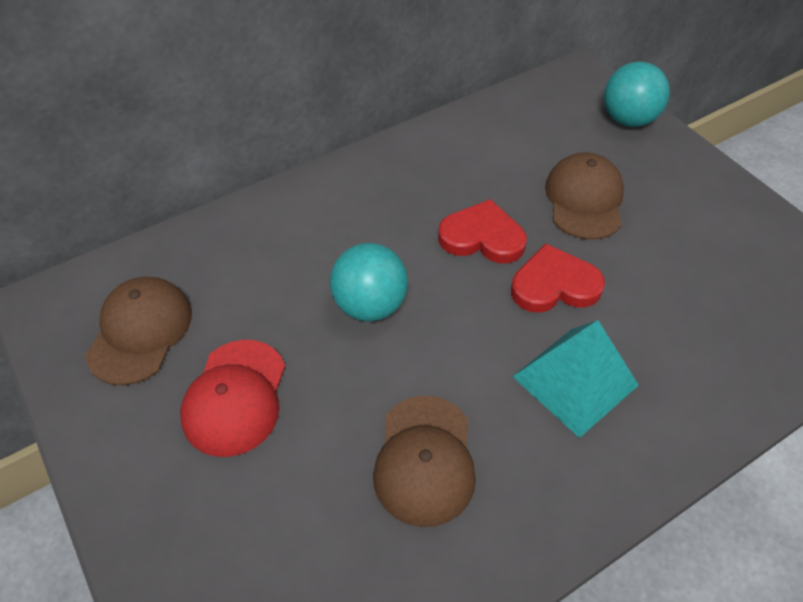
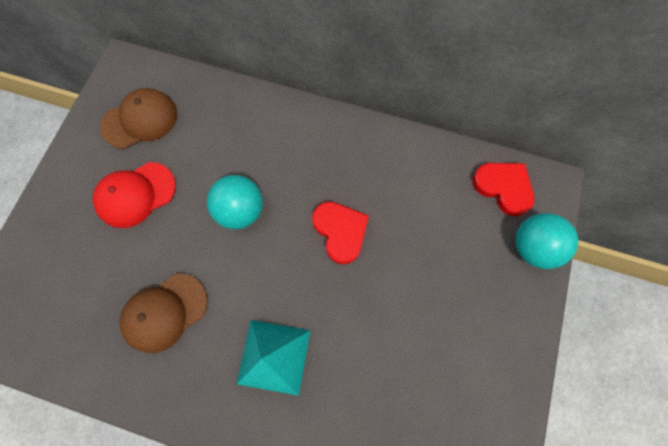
camera: 50 degrees right, 20 degrees up
red heart [511,243,605,313] -> red heart moved to [472,163,534,216]
brown cap [545,152,624,240] -> none

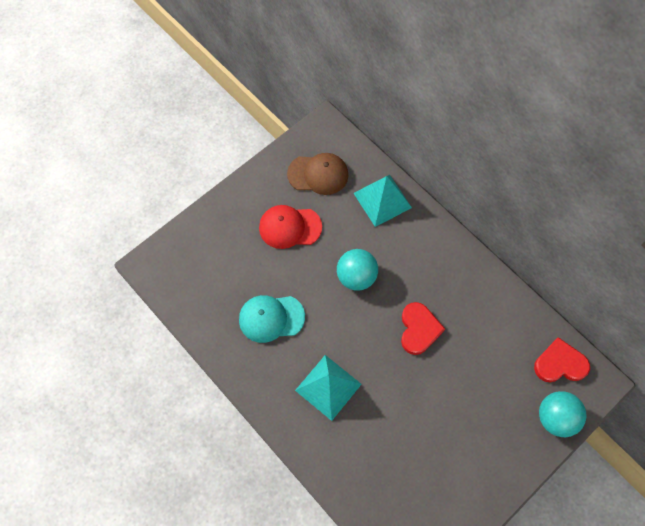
camera: 30 degrees right, 5 degrees down
brown cap [119,274,208,353] -> turquoise cap [239,295,305,343]
red heart [472,163,534,216] -> red heart turned 75 degrees counterclockwise [534,337,590,382]
none -> turquoise pyramid [354,175,412,227]

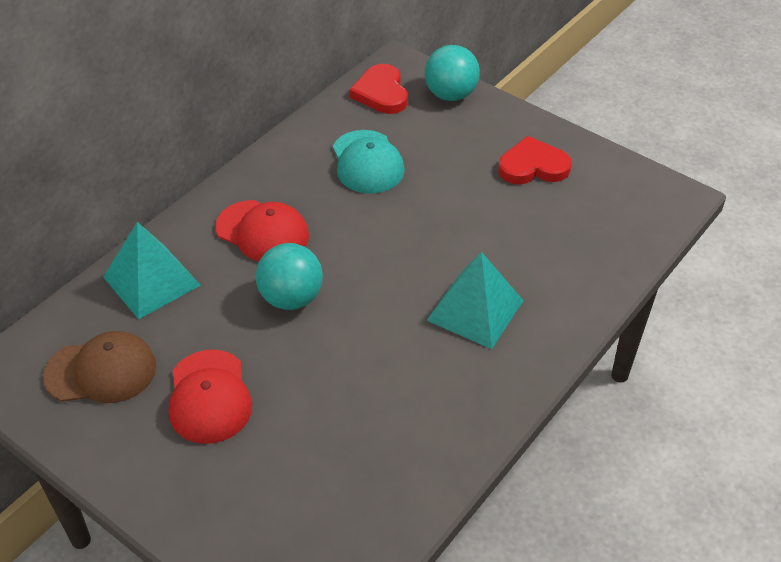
camera: 100 degrees left, 20 degrees down
turquoise cap [239,295,305,343] -> turquoise cap moved to [333,130,405,194]
brown cap [287,153,348,195] -> brown cap turned 90 degrees clockwise [43,331,156,403]
red heart [401,302,445,355] -> red heart moved to [498,136,572,185]
none -> red cap [216,200,309,262]

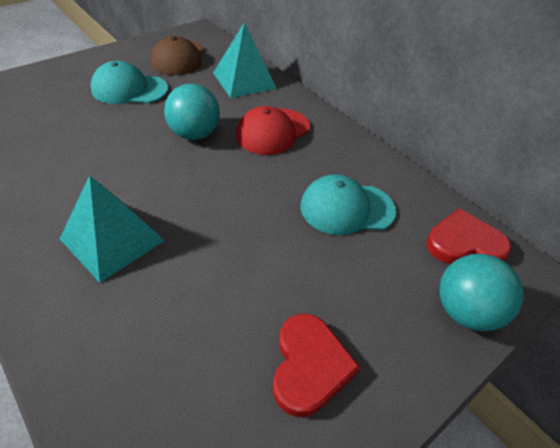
camera: 100 degrees right, 0 degrees up
red cap [169,350,252,444] -> turquoise cap [91,61,168,104]

